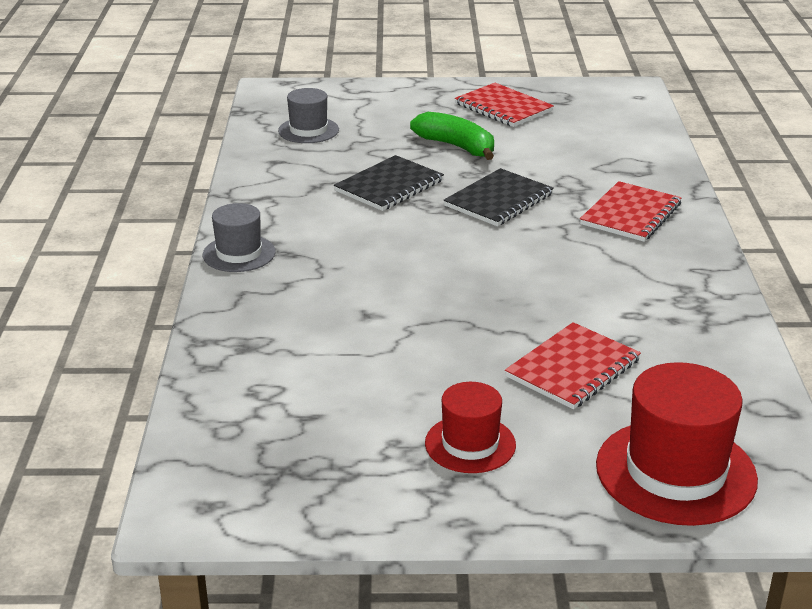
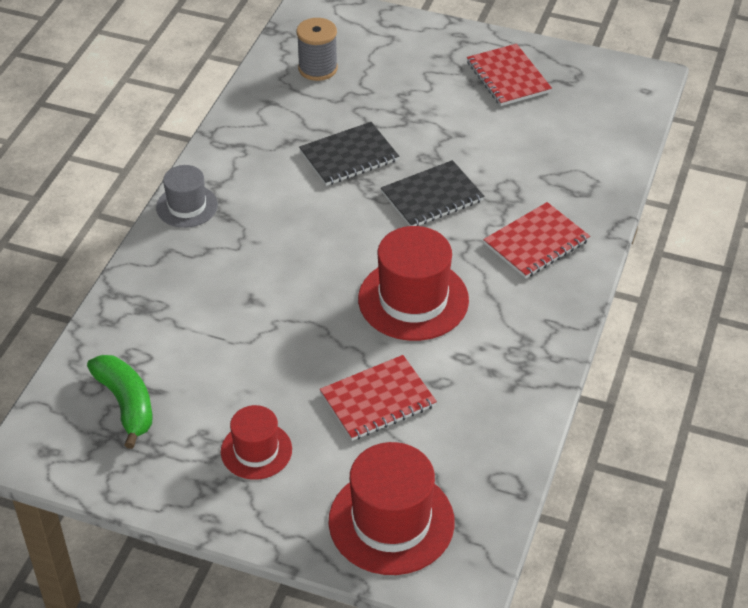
camera: 20 degrees right, 15 degrees up
grey hat [278,88,339,143] -> grey spool [297,18,338,81]
green banana [410,112,494,160] -> green banana moved to [87,355,152,449]
none -> red hat [358,226,469,341]

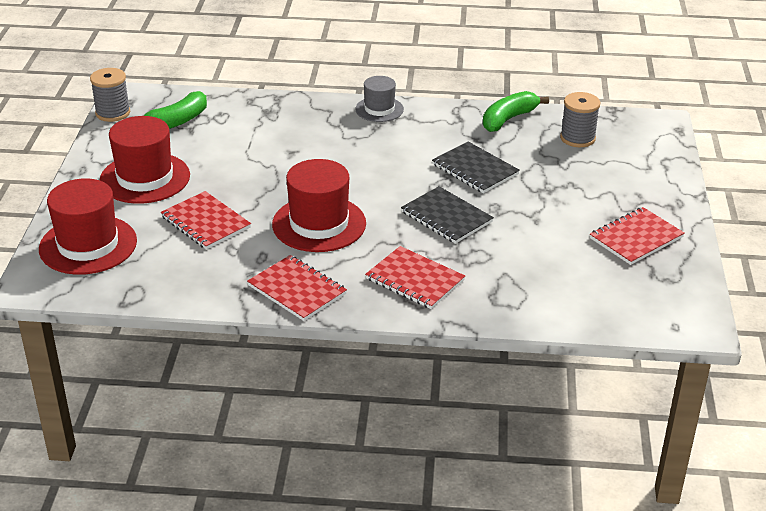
camera: 75 degrees right, 10 degrees down
red hat [221,405,292,480] -> red hat [100,116,190,204], size x1.70
none -> grey spool [90,68,130,122]
none -> red notebook [247,255,347,321]
none -> green banana [483,91,549,132]

